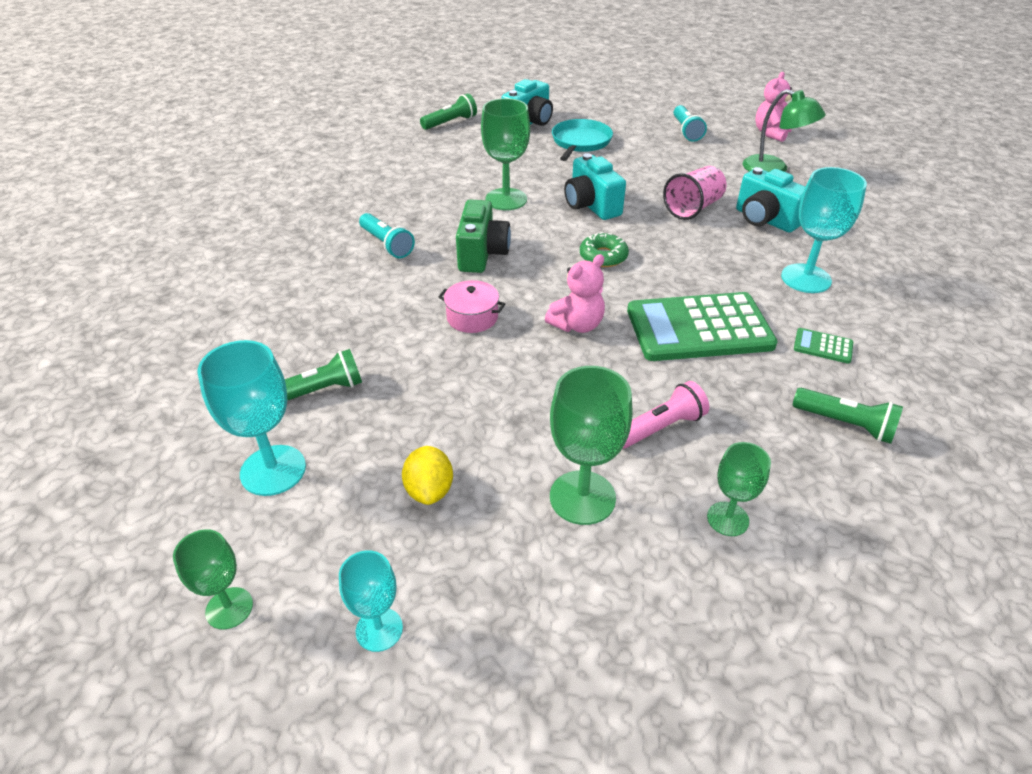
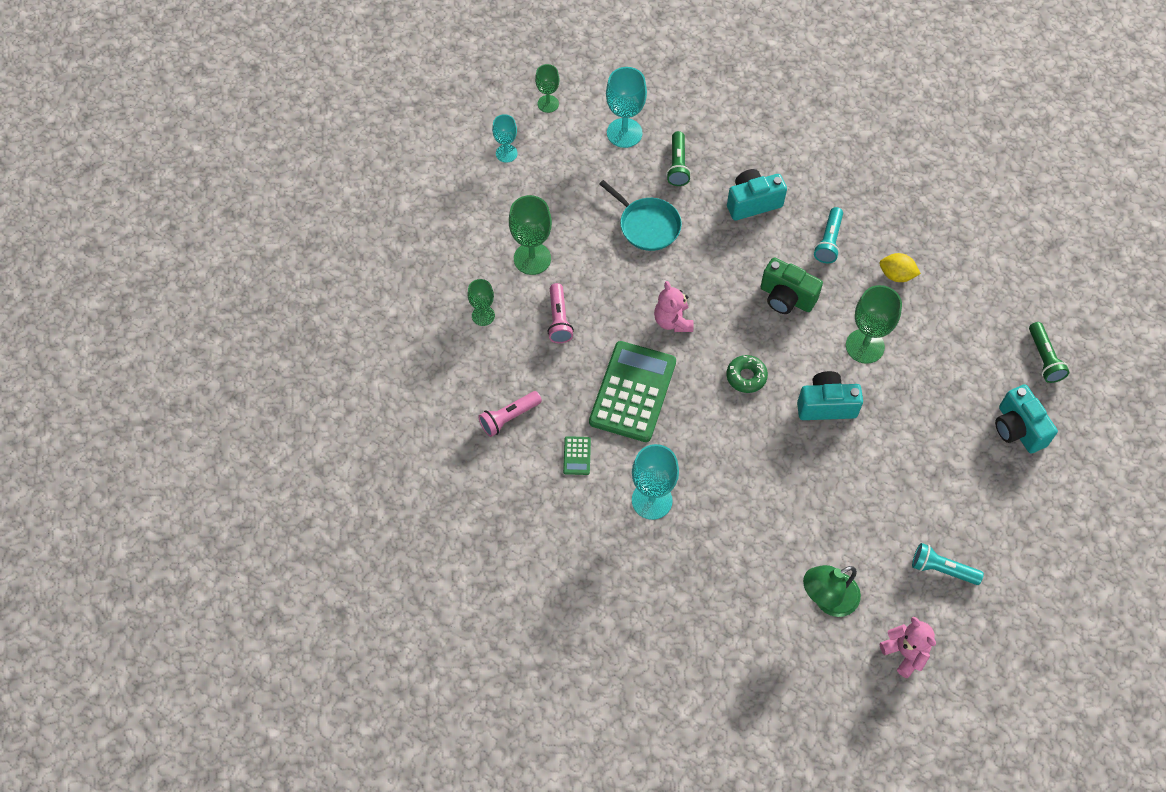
camera: 115 degrees right, 20 degrees up
turquoise flashlight [359,213,415,258] -> turquoise flashlight turned 60 degrees counterclockwise [814,207,843,263]
yellow lemon [402,446,453,505] -> yellow lemon moved to [880,253,921,282]
pink pot [438,280,505,333] -> none
turquoise pan [552,119,613,161] -> turquoise pan moved to [599,180,682,251]
pink cup [663,166,727,220] -> none
turquoise camera [736,167,805,233] -> turquoise camera moved to [727,169,787,221]
green flashlight [793,388,903,444] -> pink flashlight [478,391,542,437]
green calculator [794,328,853,364] -> green calculator turned 135 degrees clockwise [563,436,591,475]

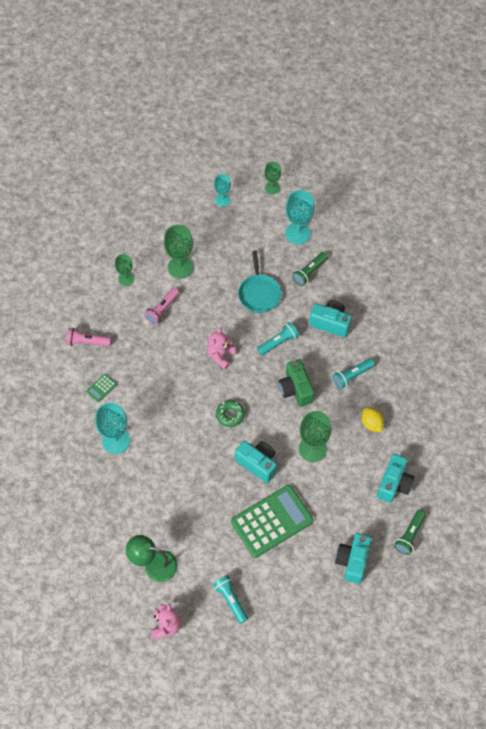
camera: 40 degrees right, 0 degrees up
green calculator [589,341,676,442] -> green calculator moved to [231,485,314,558]
none -> turquoise flashlight [257,322,299,356]
none -> turquoise camera [377,454,415,503]

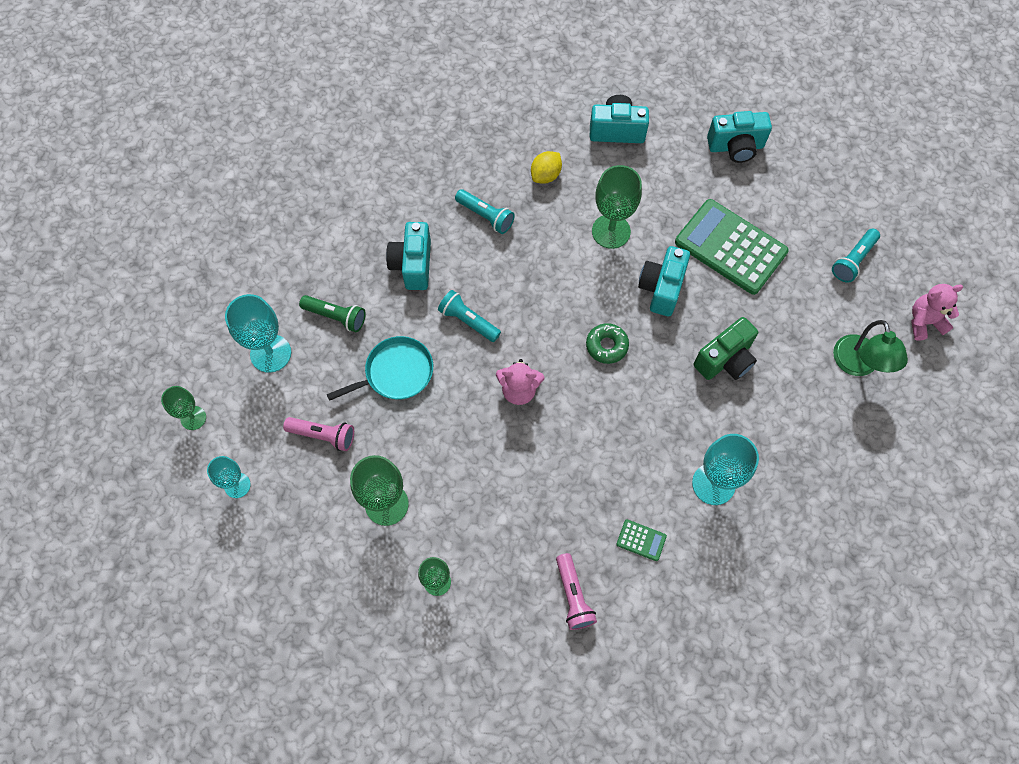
camera: 110 degrees left, 5 degrees up
pink flashlight [144,288,179,325] -> pink flashlight moved to [283,417,354,451]
green camera [279,359,315,407] -> green camera moved to [694,317,758,380]
green flashlight [394,510,426,555] -> none

